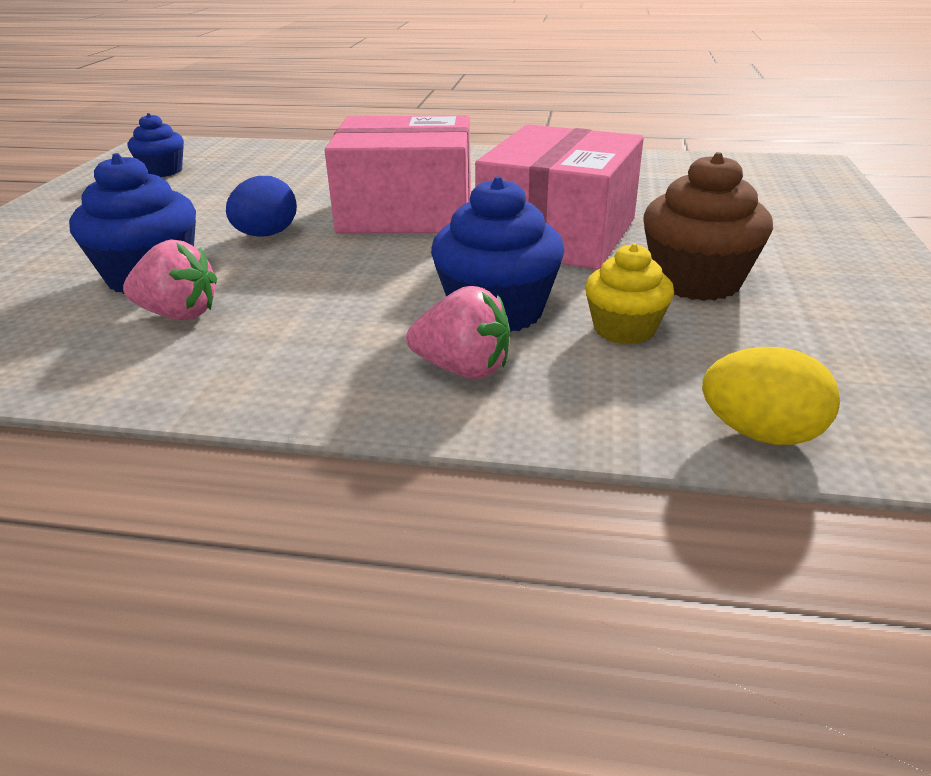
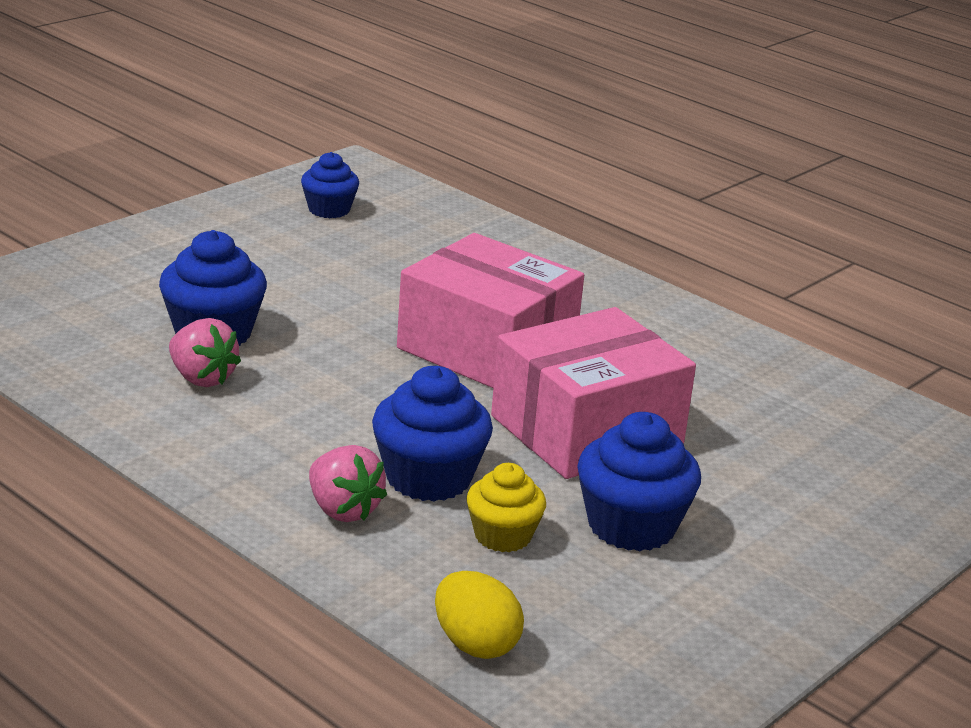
camera: 30 degrees right, 5 degrees down
blue egg [226,176,297,237] -> none
brown cupcake [643,152,773,301] -> blue cupcake [577,412,701,551]

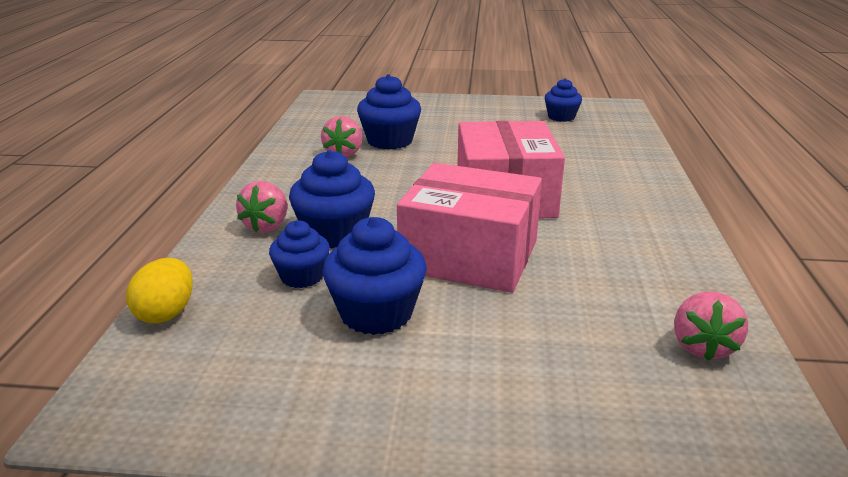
camera: 55 degrees right, 0 degrees up
yellow cupcake [467,463,546,552] -> blue cupcake [269,220,330,288]
none -> pink strawberry [674,291,748,361]

